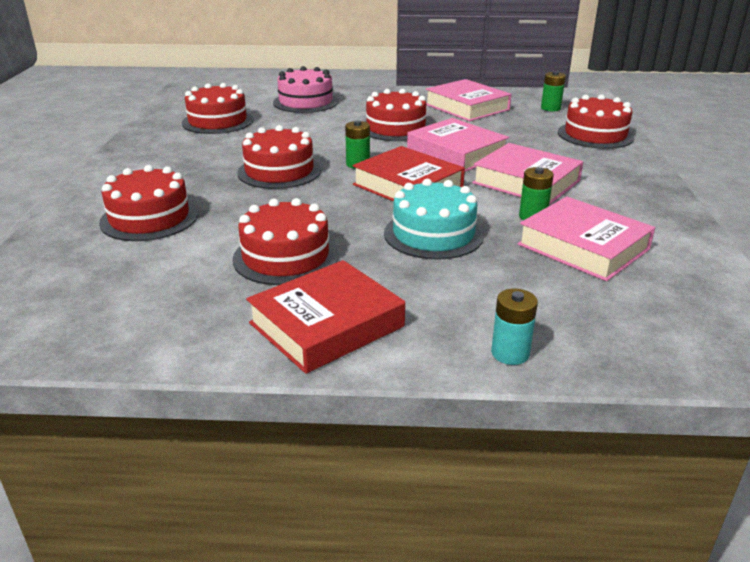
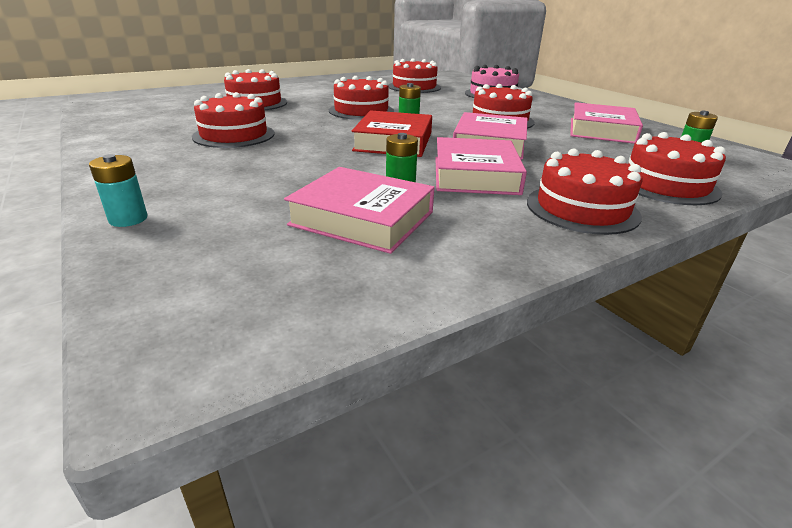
camera: 55 degrees right, 0 degrees up
red book [246,260,405,374] -> none
turquoise cake [384,179,484,260] -> none
pink book [517,197,655,281] -> pink book turned 75 degrees counterclockwise [284,167,435,254]
none -> red cake [527,149,642,235]

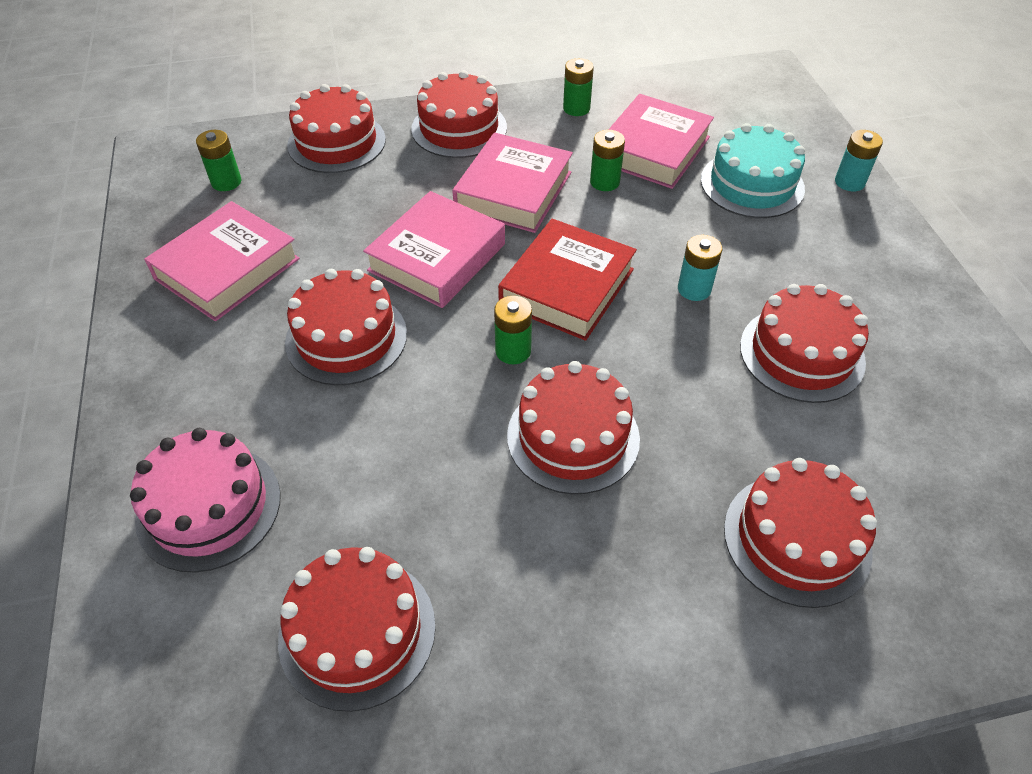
camera: 160 degrees left, 20 degrees up
pink book [284,167,435,254] -> pink book turned 75 degrees clockwise [608,94,714,189]
none -> green battery [563,58,594,116]
none -> turquoise battery [678,235,722,301]
none -> turquoise cake [701,123,805,218]

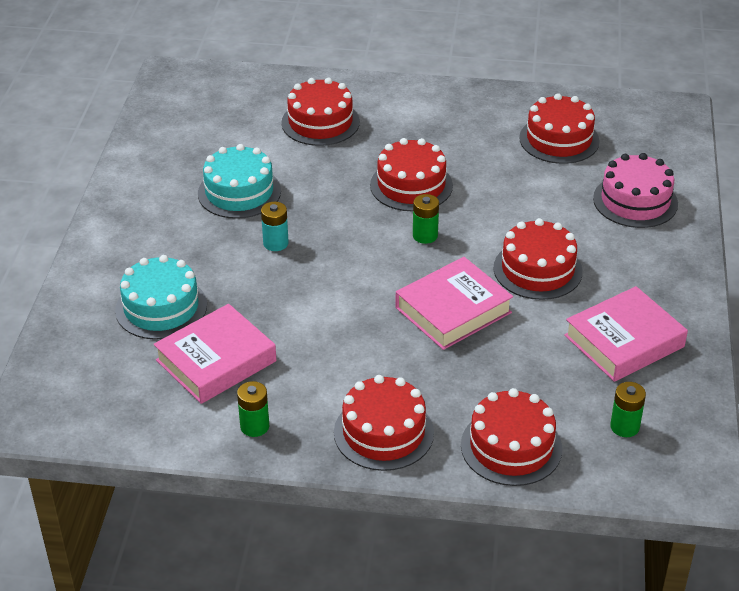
camera: 160 degrees left, 10 degrees down
pink book [453,133,573,233] -> none
red book [498,219,637,341] -> none
green battery [590,130,625,191] -> none
red cake [740,284,869,403] -> turquoise cake [198,144,281,219]
turquoise battery [835,130,883,191] -> none

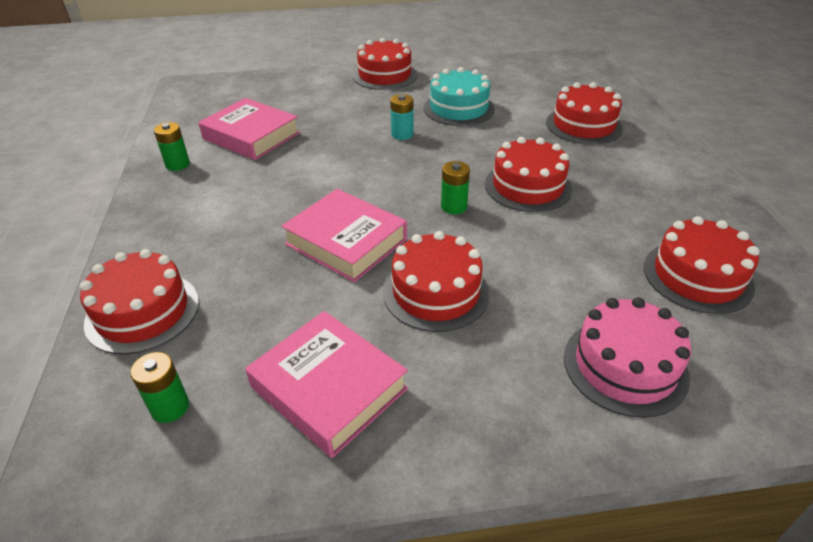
camera: 75 degrees right, 0 degrees up
turquoise cake [115,255,207,340] -> none
red cake [334,375,434,471] -> red cake moved to [353,38,417,90]

